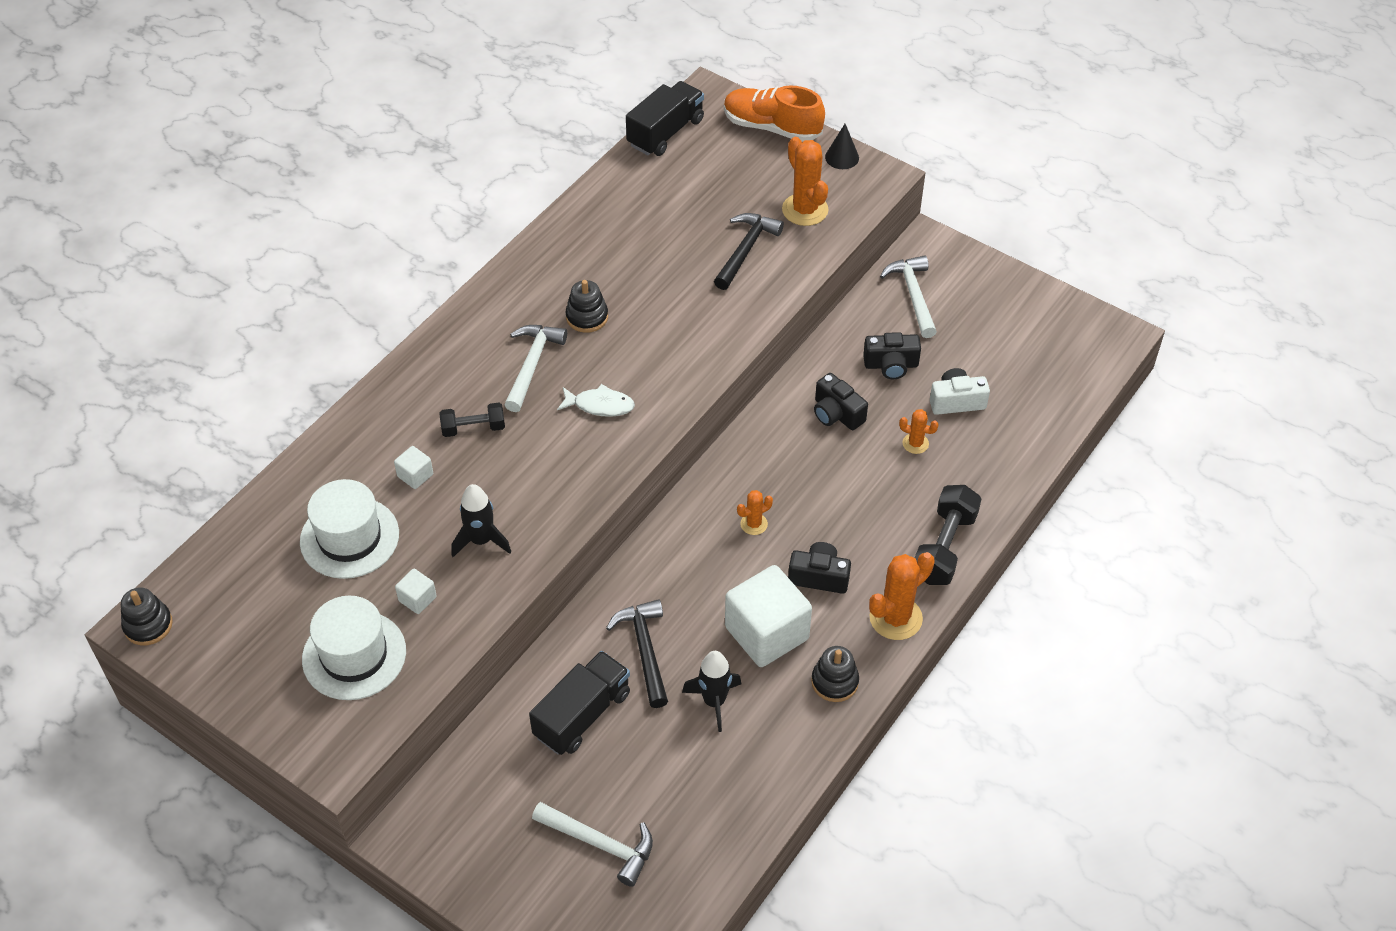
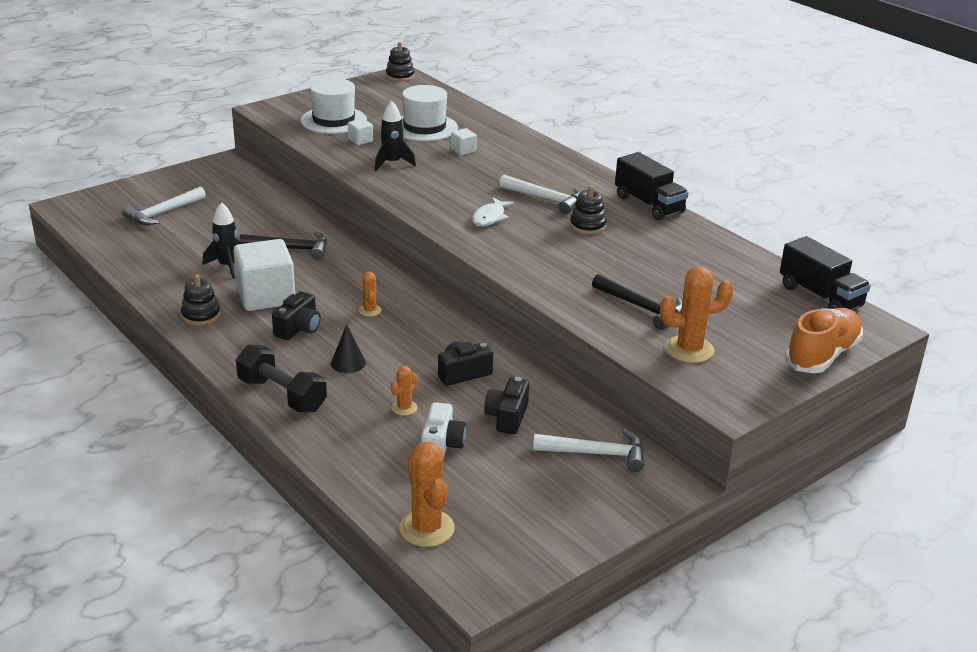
camera: 105 degrees right, 20 degrees down
black dumbbell [440,403,505,437] -> none
black truck [529,651,630,755] -> black truck moved to [615,152,689,220]
black cone [825,124,859,169] -> black cone moved to [331,324,366,373]
orange cactus [869,552,935,640] -> orange cactus moved to [399,442,455,547]

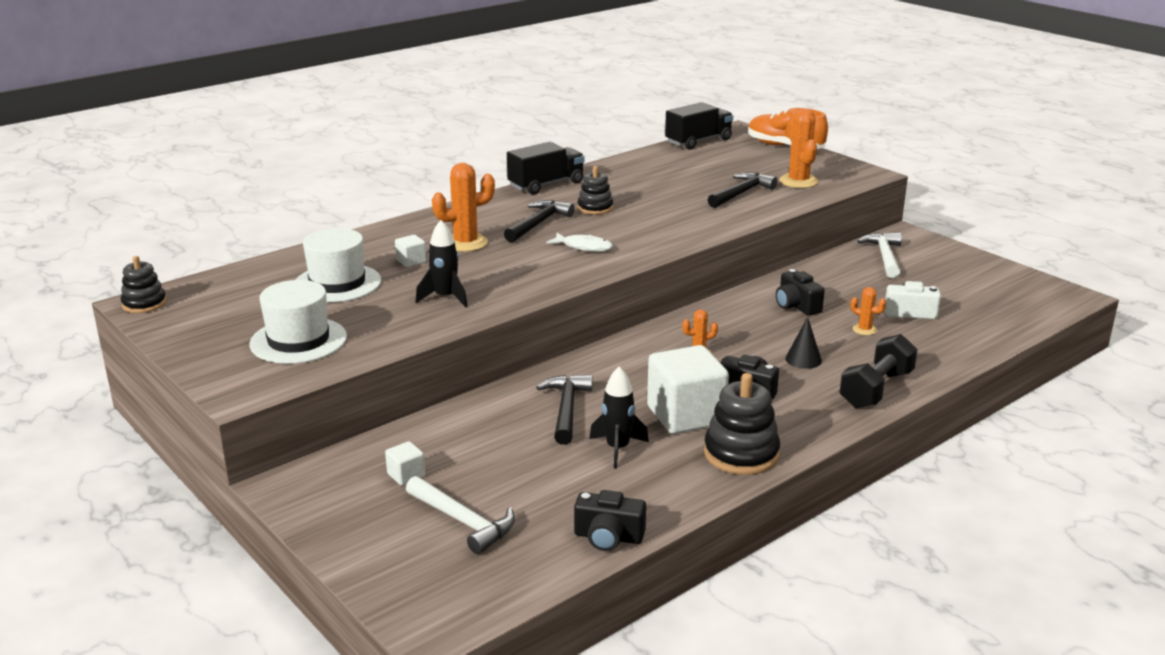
camera: 90 degrees left, 5 degrees down
black stacking toy [181,274,221,325] -> black stacking toy [704,373,780,475], size x1.57
white cube [348,118,373,145] -> white cube moved to [385,441,425,486]
orange cactus [399,442,455,547] -> orange cactus moved to [432,163,495,252]
black camera [484,377,529,434] -> black camera moved to [574,490,646,551]
white hammer [499,175,581,214] -> black hammer [504,200,575,242]

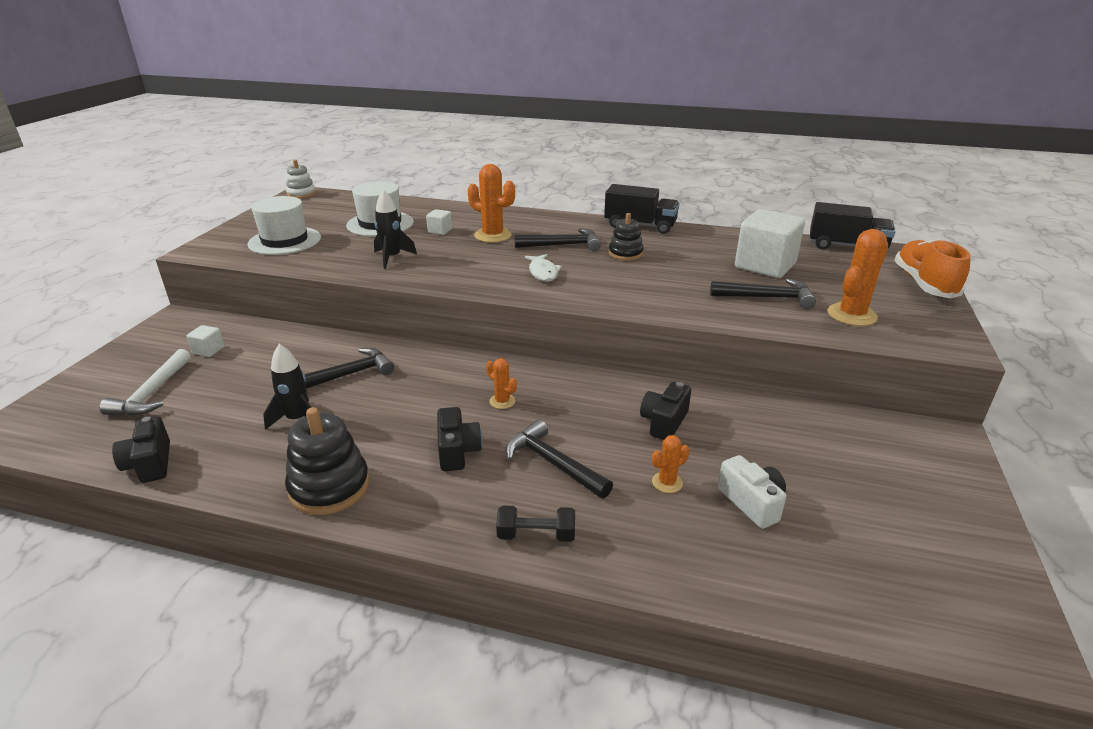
camera: 55 degrees right, 5 degrees up
black stacking toy [121,256,166,313] -> white stacking toy [286,160,316,199]
white cube [647,345,729,434] -> white cube moved to [735,209,805,278]
black cone [785,317,822,369] -> black hammer [506,420,613,498]
black dumbbell [839,334,918,408] -> black dumbbell [496,505,575,542], size x0.61
orange cactus [850,287,886,335] -> orange cactus turned 60 degrees clockwise [652,435,690,493]
white hammer [857,232,902,278] -> none

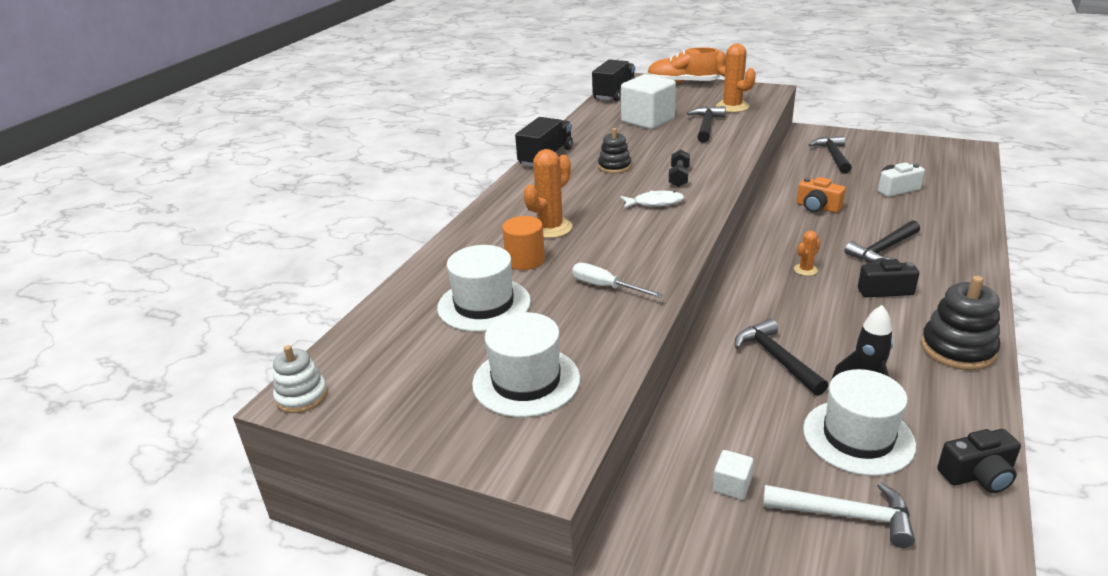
camera: 80 degrees left, 0 degrees up
black rocket [374,190,417,269] -> white screwdriver [572,263,663,298]
white cube [426,209,452,235] -> orange cylinder [502,216,545,270]
black dumbbell [496,505,575,542] -> black dumbbell moved to [669,150,690,187]
black hammer [514,228,601,251] -> black hammer moved to [809,136,852,174]
black camera [640,382,691,440] -> orange camera [796,177,846,213]
orange cactus [652,435,690,493] -> none
none -> white hat [803,369,916,476]

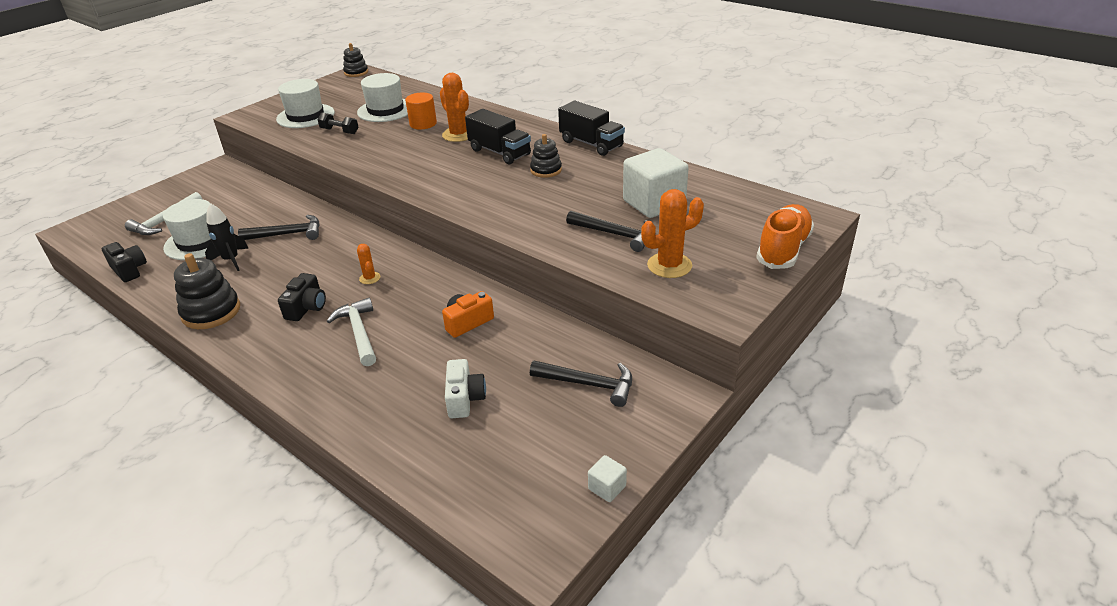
camera: 105 degrees right, 5 degrees up
white stacking toy [273,345,328,413] -> black stacking toy [343,43,368,77]
white screwdriver [572,263,663,298] -> none
black truck [592,59,635,101] -> black truck moved to [465,109,531,164]
white fish [620,190,685,208] -> none
black dumbbell [669,150,690,187] -> black dumbbell moved to [317,113,358,134]
white cube [713,450,753,500] -> white cube moved to [588,455,627,502]
black hammer [845,220,920,263] -> white hammer [327,298,376,366]
black camera [937,429,1021,493] -> black camera turned 135 degrees clockwise [102,242,147,282]

